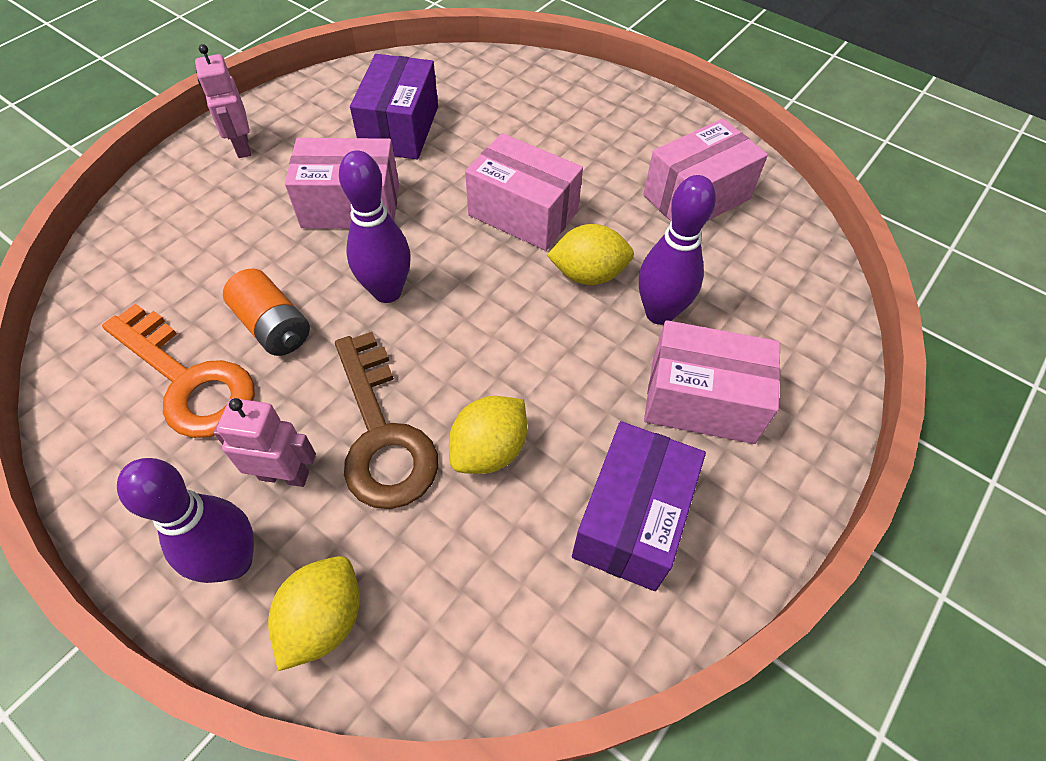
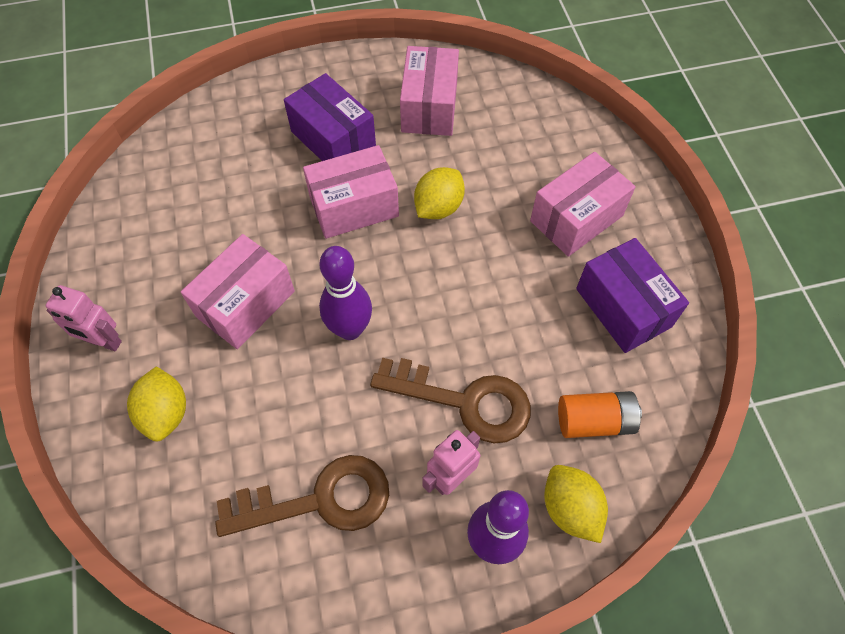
camera: 50 degrees left, 5 degrees up
orange key [102,304,255,438] -> brown key [215,455,389,537]
orange battery [223,268,310,356] -> orange battery moved to [558,391,642,438]
purple box [350,54,438,159] -> purple box moved to [284,73,376,161]
yellow lemon [449,396,527,474] -> yellow lemon moved to [127,366,186,442]
purple bowling pin [639,175,716,325] -> none

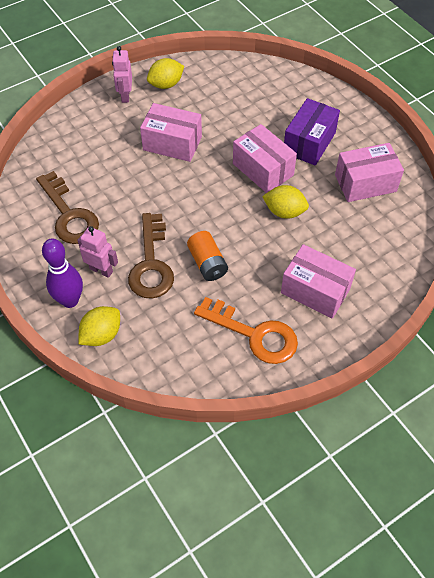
camera: 70 degrees right, 5 degrees down
yellow lemon [127,366,186,442] -> yellow lemon moved to [147,58,184,89]
purple bowling pin [319,246,372,340] -> none
orange battery [558,391,642,438] -> orange battery moved to [187,231,228,281]
purple box [576,238,689,353] -> orange key [194,297,298,364]

